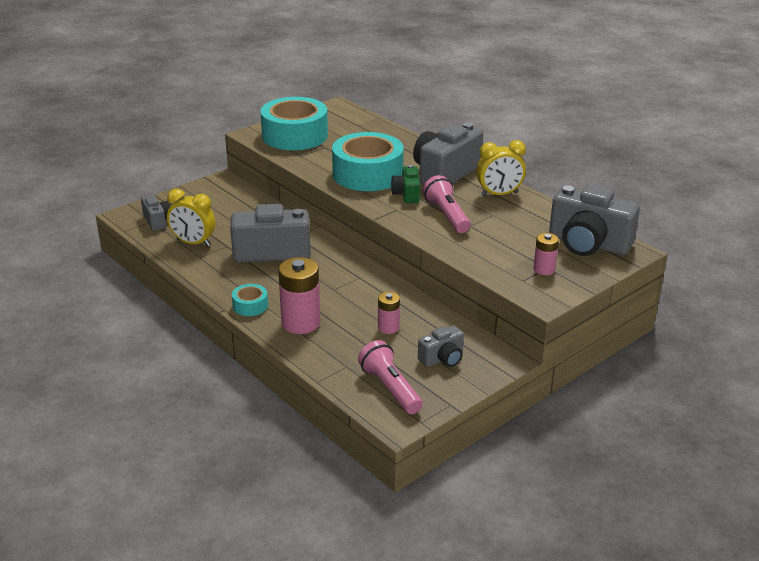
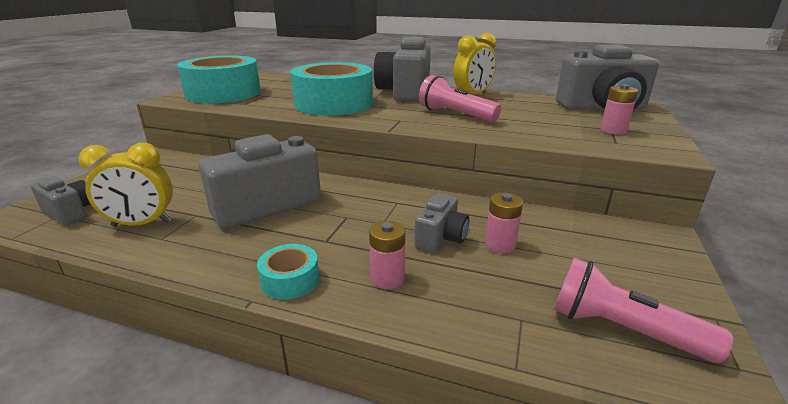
camera: 30 degrees left, 5 degrees down
pink battery [278,257,320,334] -> pink battery [369,221,405,289], size x0.55
green camera [391,165,420,203] -> none
grey camera [418,325,464,367] -> grey camera moved to [414,193,469,253]

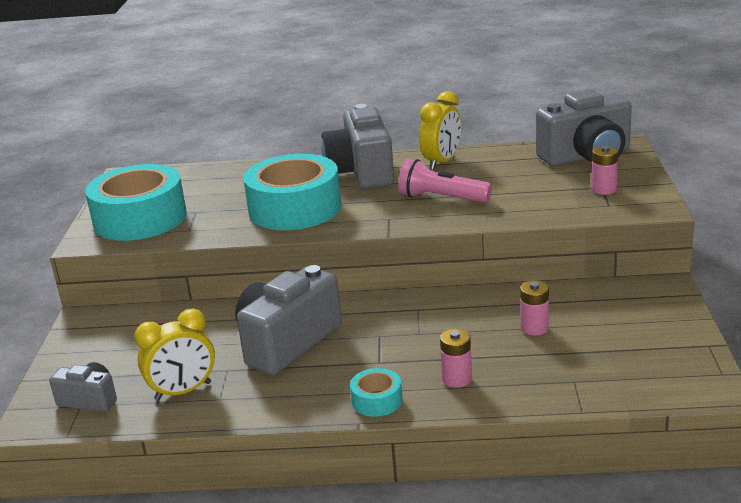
camera: 15 degrees left, 0 degrees up
grey camera [414,193,469,253] -> none
pink flashlight [554,257,733,363] -> none

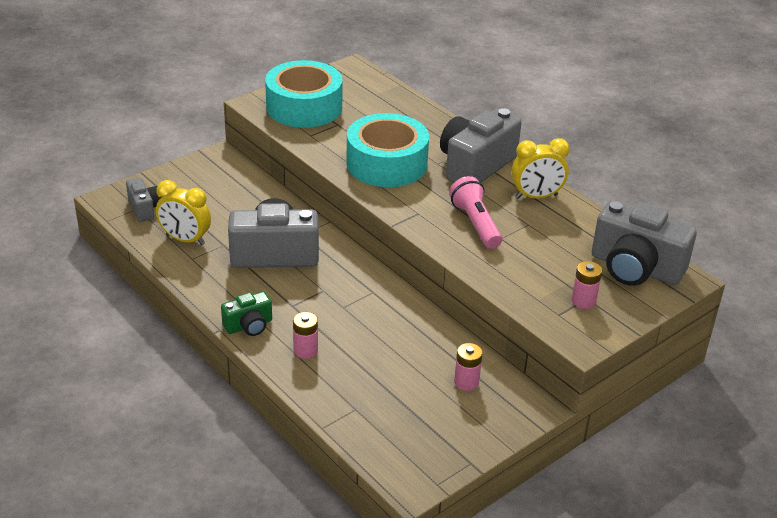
camera: 45 degrees right, 10 degrees up
turquoise tape [350,368,403,417] -> green camera [221,292,272,336]
pink battery [520,281,549,336] -> pink battery moved to [454,343,483,391]

